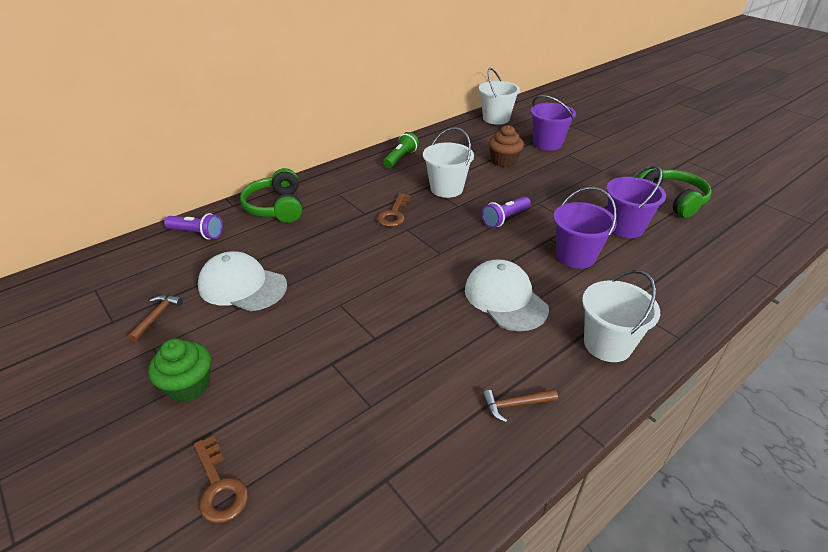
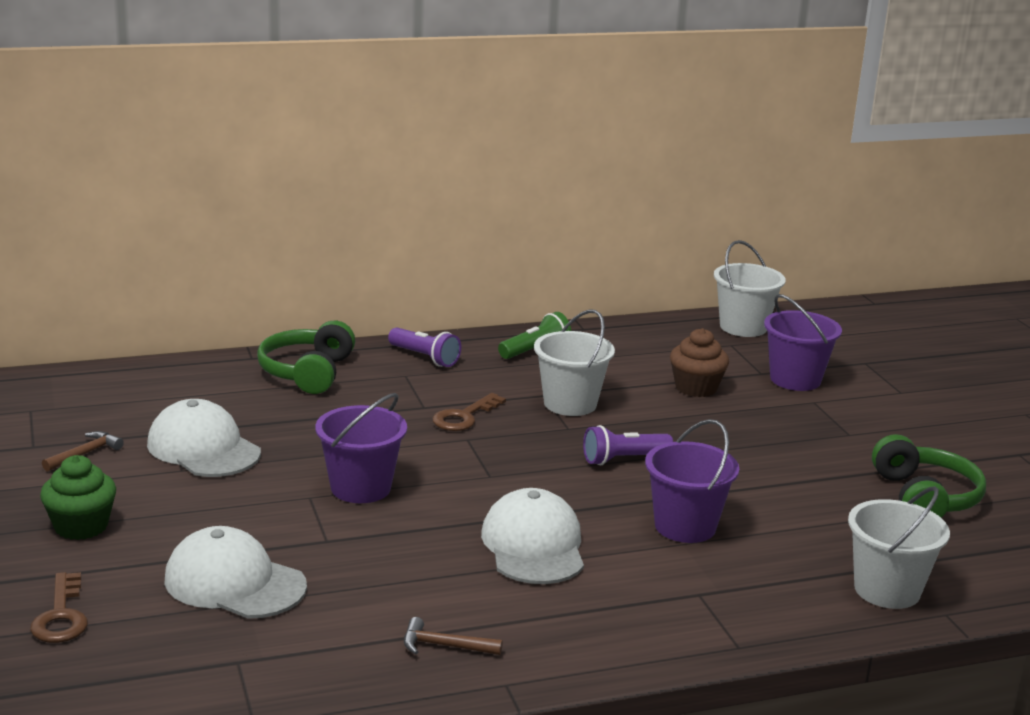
camera: 20 degrees right, 15 degrees down
purple flashlight [164,213,223,239] -> purple flashlight moved to [388,327,461,367]
white bucket [582,270,660,362] -> white bucket moved to [848,486,950,609]
purple bucket [606,166,666,238] -> purple bucket moved to [315,393,407,503]
none -> white cap [164,526,307,619]

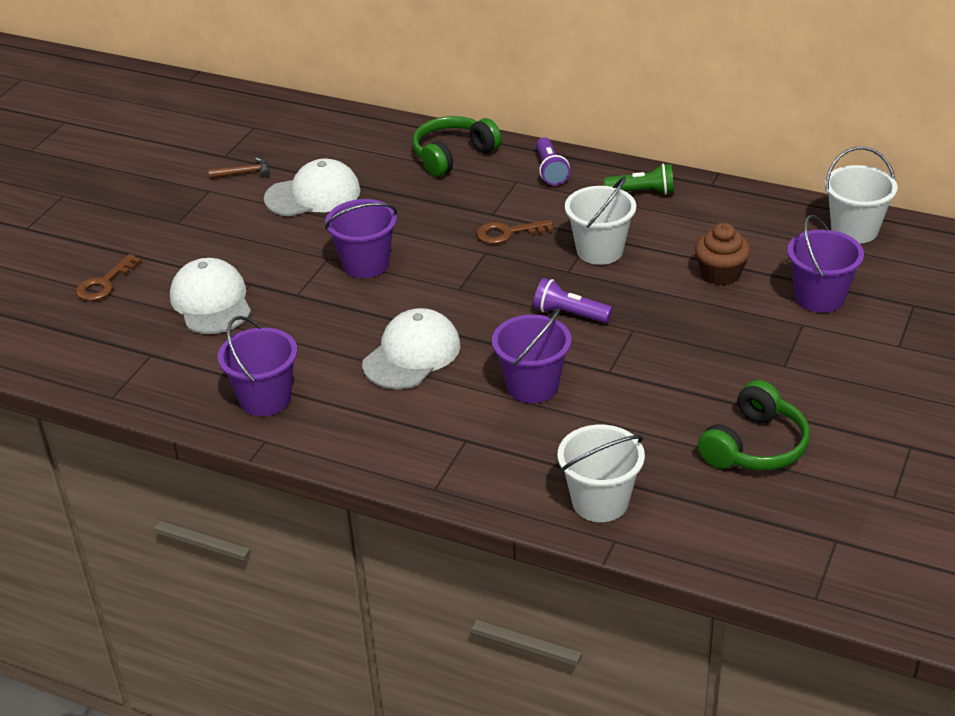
camera: 45 degrees right, 15 degrees up
green cupcake [40,455,116,540] -> none
white cap [147,399,261,477] -> white cap turned 75 degrees clockwise [264,159,361,216]
brown hammer [404,617,503,655] -> purple bucket [218,316,297,416]

